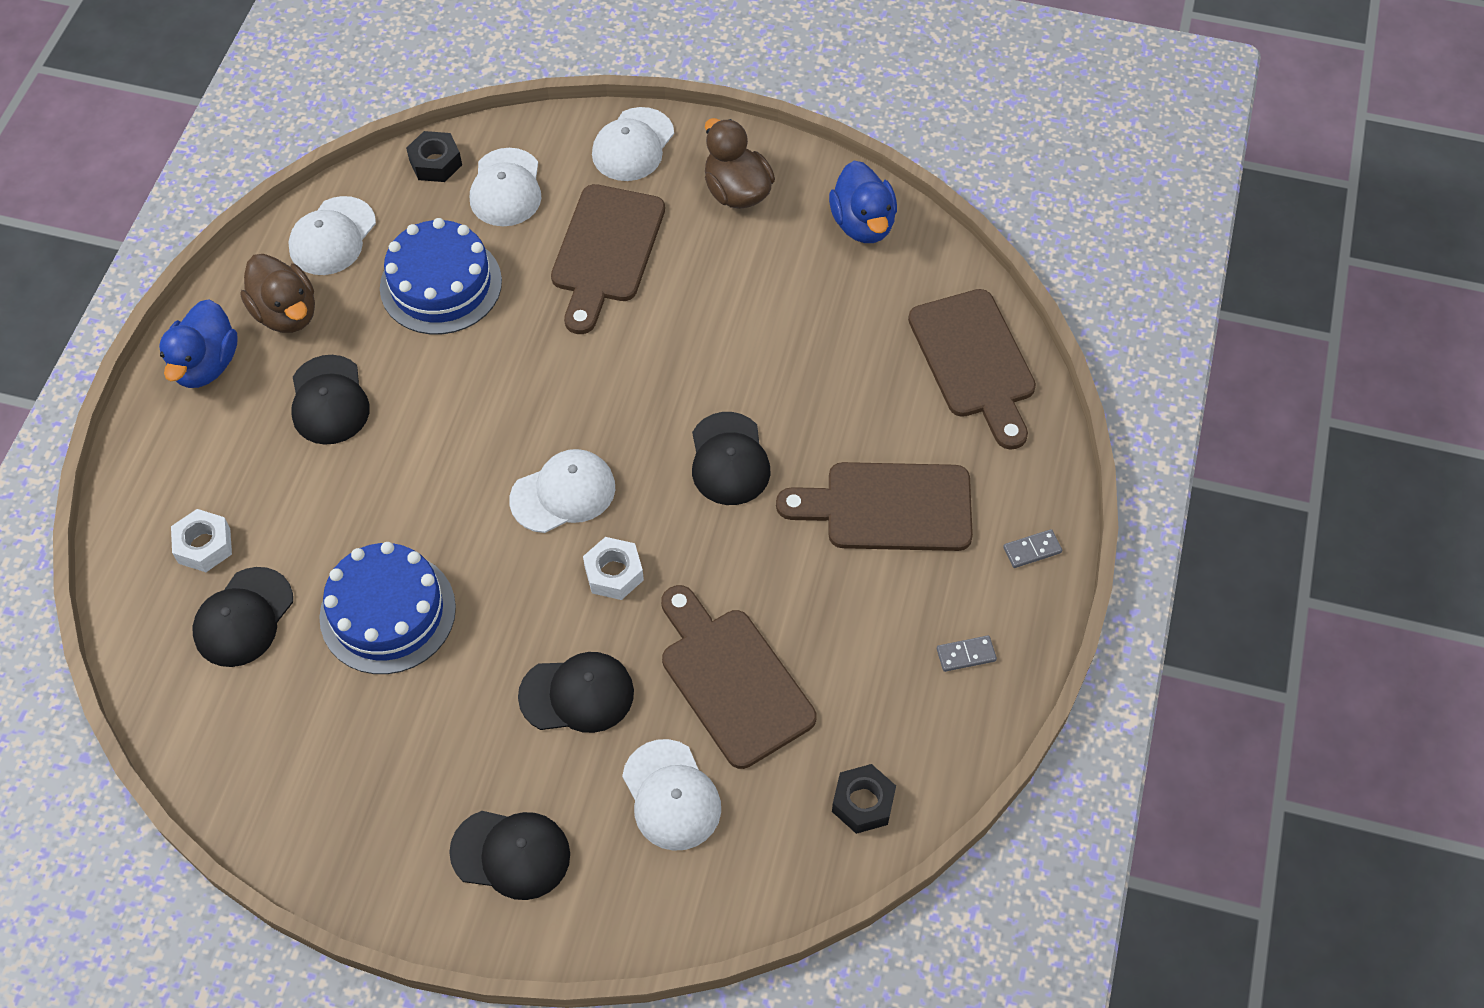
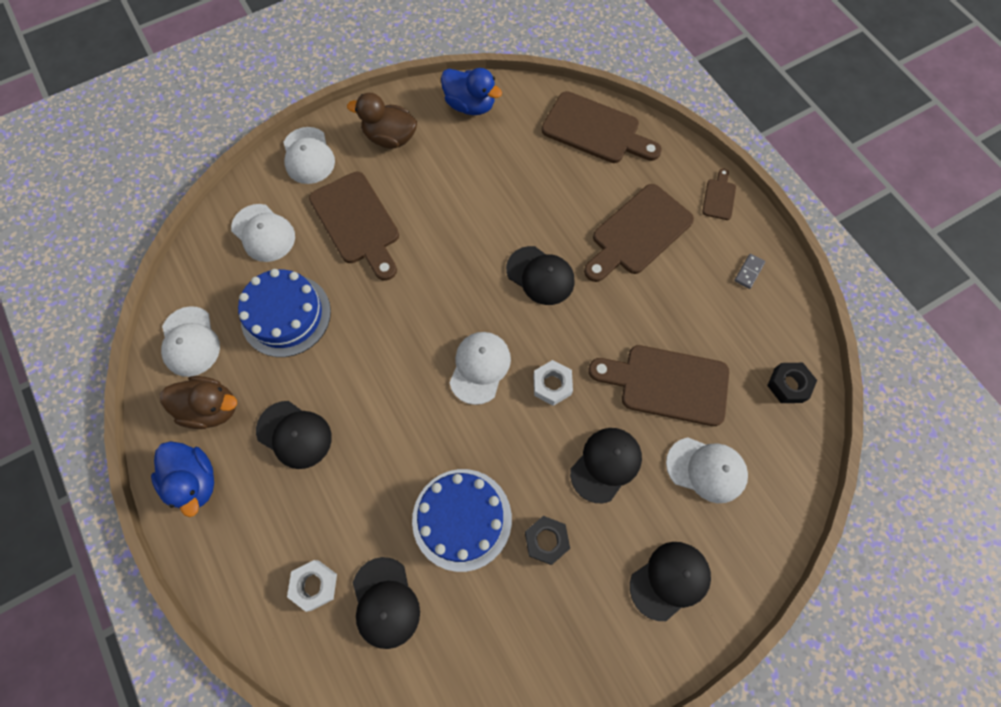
camera: 45 degrees left, 10 degrees up
black nut [406,131,462,182] -> black nut moved to [525,516,570,565]
grey domino [1003,529,1062,568] -> brown cutting board [702,168,736,220]

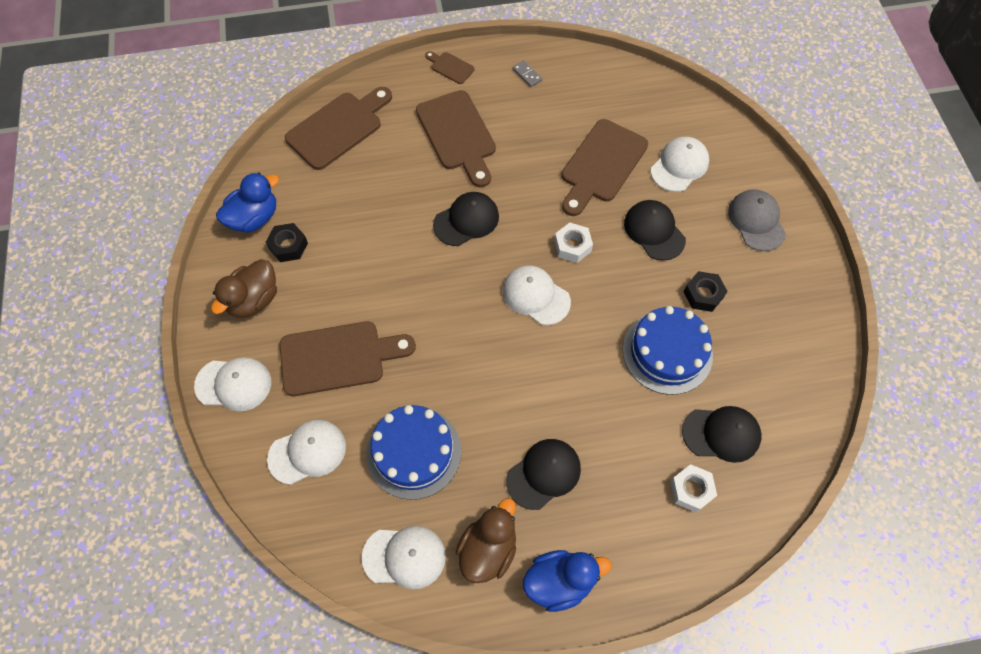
camera: 70 degrees left, 5 degrees down
black cap [630,542,711,621] -> grey cap [728,189,786,251]
black nut [767,363,817,403] -> black nut moved to [266,223,308,262]

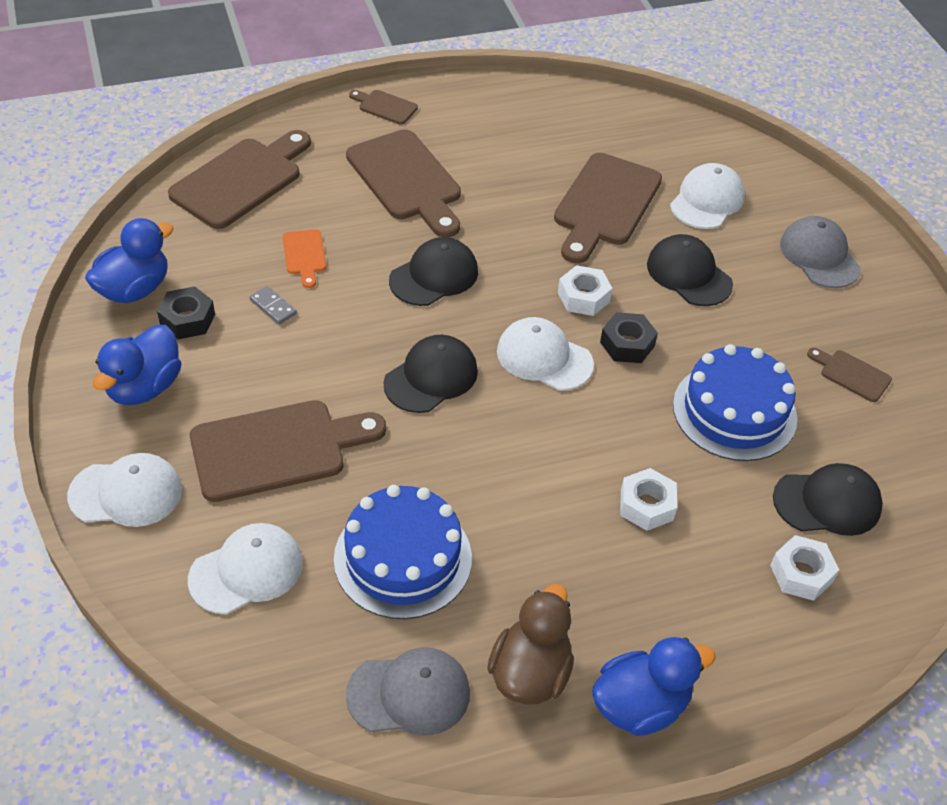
camera: 10 degrees left, 15 degrees down
brown duck [211,259,277,318] -> blue duck [93,325,182,405]
white cap [362,526,446,589] -> grey cap [346,647,470,736]
black cap [506,439,581,510] -> black cap moved to [384,335,478,413]
grey domino [512,60,542,87] -> grey domino moved to [249,286,297,325]
black nut [683,271,727,312] -> black nut moved to [600,312,658,363]
none -> orange cutting board [283,229,326,288]
none -> white nut [620,468,677,531]
none -> brown cutting board [807,348,892,402]

